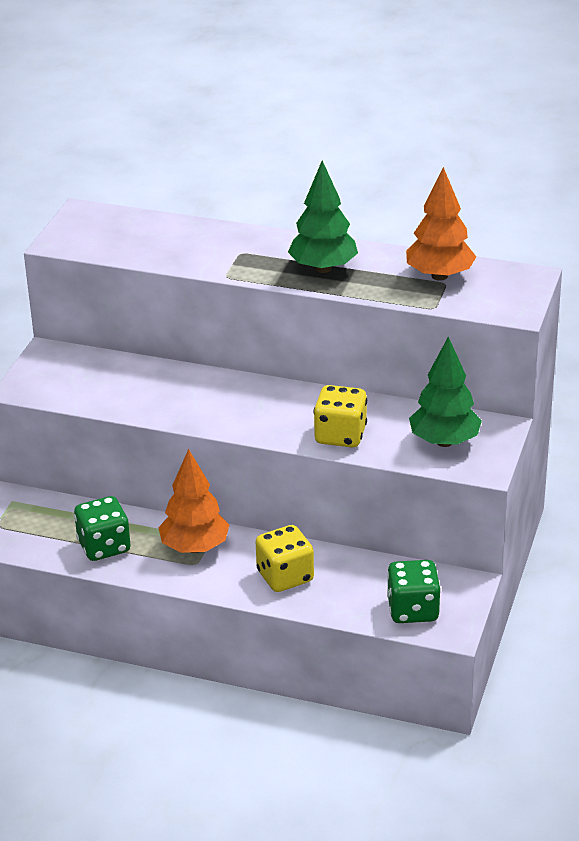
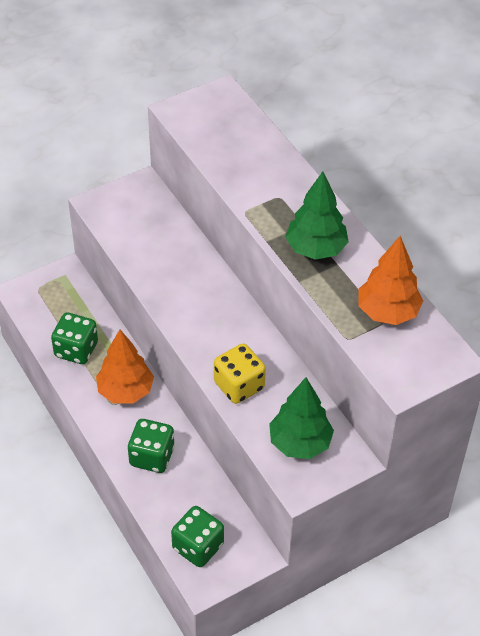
camera: 40 degrees right, 15 degrees up
yellow dice [256,525,314,592] -> green dice [127,419,175,473]

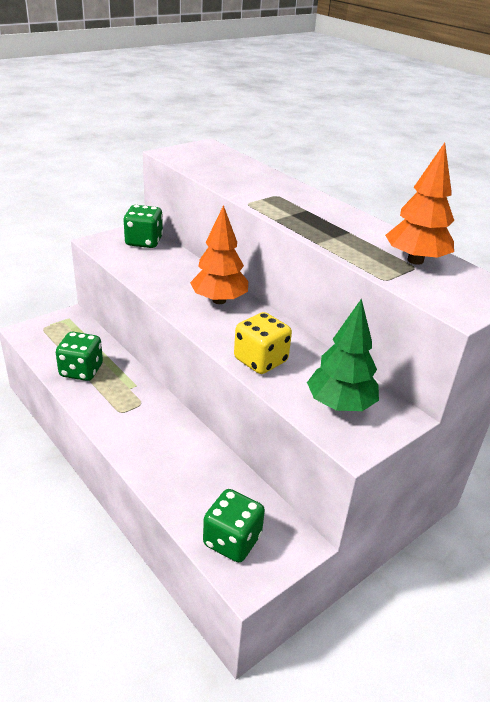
camera: 10 degrees left, 15 degrees down
orange tree [96,330,154,403] -> orange tree moved to [190,205,248,304]
green dice [127,419,175,473] -> green dice moved to [123,205,163,248]
green tree [285,171,348,260] -> none

